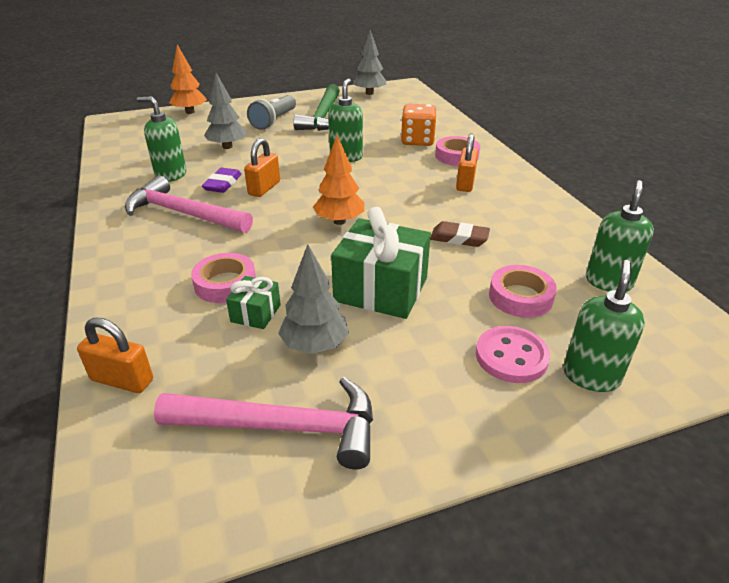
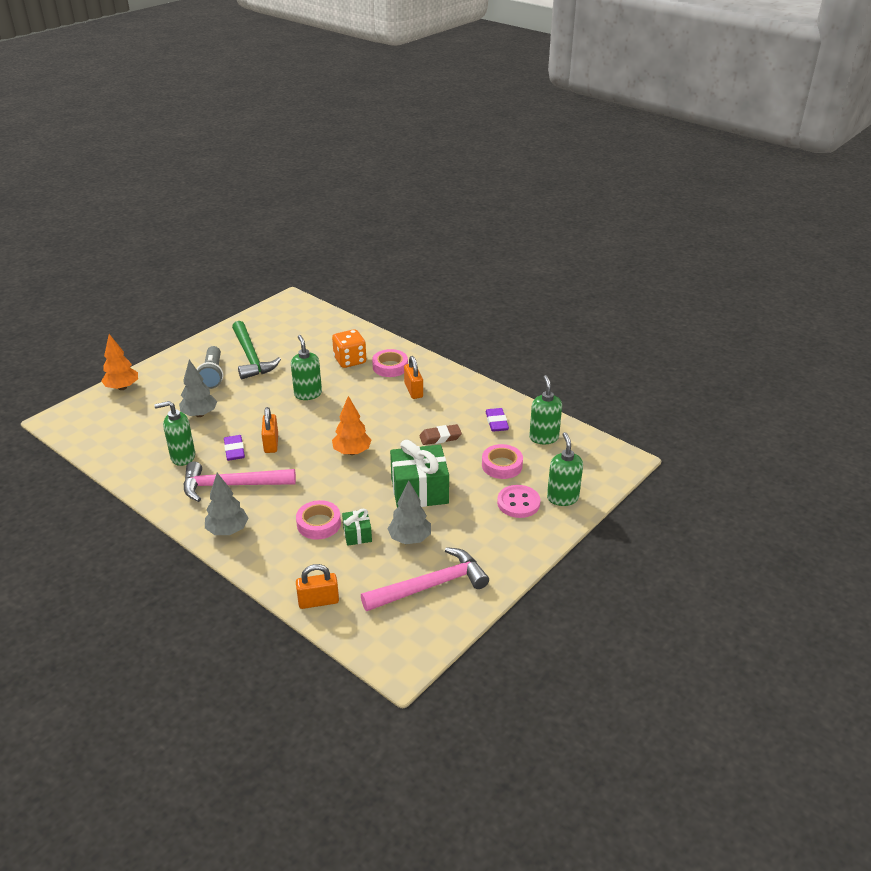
camera: 30 degrees left, 0 degrees up
grey tree [353,30,386,95] -> grey tree moved to [205,473,248,535]
none -> purple eraser [485,408,509,432]

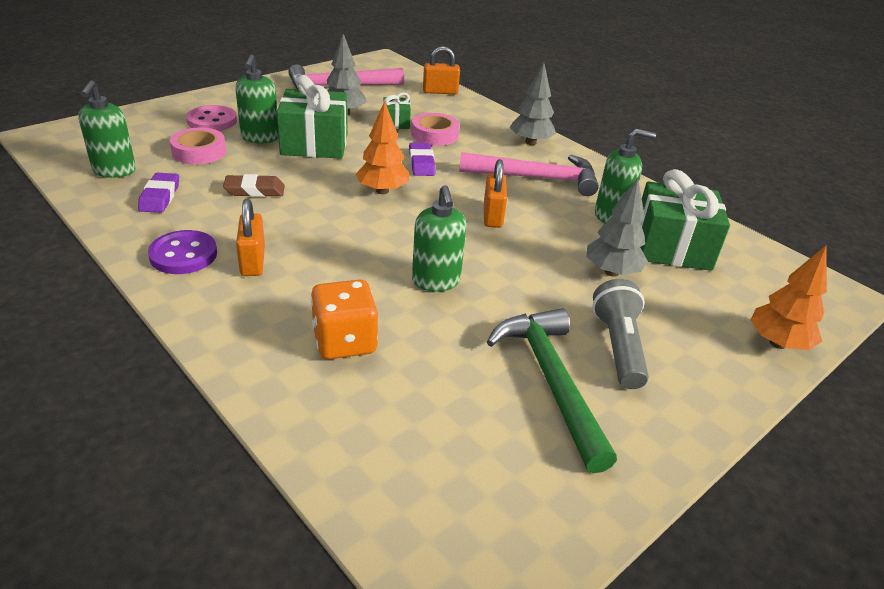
camera: 175 degrees left, 0 degrees up
purple eraser [224,435,245,461] -> purple eraser moved to [409,143,436,176]
pink tape [372,349,408,377] -> none
green soap dispenser [547,432,583,506] -> green soap dispenser moved to [235,54,278,143]
none -> purple button [148,230,217,274]
none -> green gift [640,169,730,271]

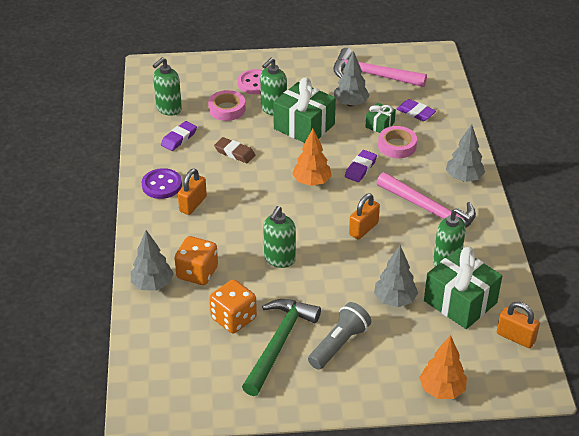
camera: 40 degrees right, 5 degrees up
orange padlock [423,46,460,94] -> orange padlock moved to [497,302,540,348]
none -> grey tree [131,230,174,291]
none -> orange dice [210,279,257,333]
none -> purple eraser [397,99,436,121]

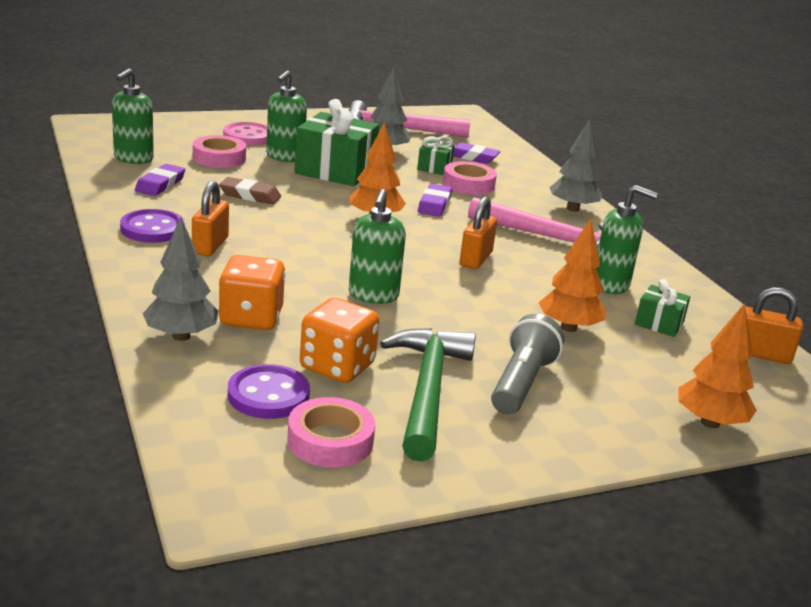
camera: 20 degrees left, 15 degrees down
grey tree [374,245,418,307] -> orange tree [539,218,606,332]
green gift [424,247,502,329] -> green gift [635,279,690,337], size x0.50
none -> purple button [228,364,310,419]
none -> pink tape [288,397,375,468]

